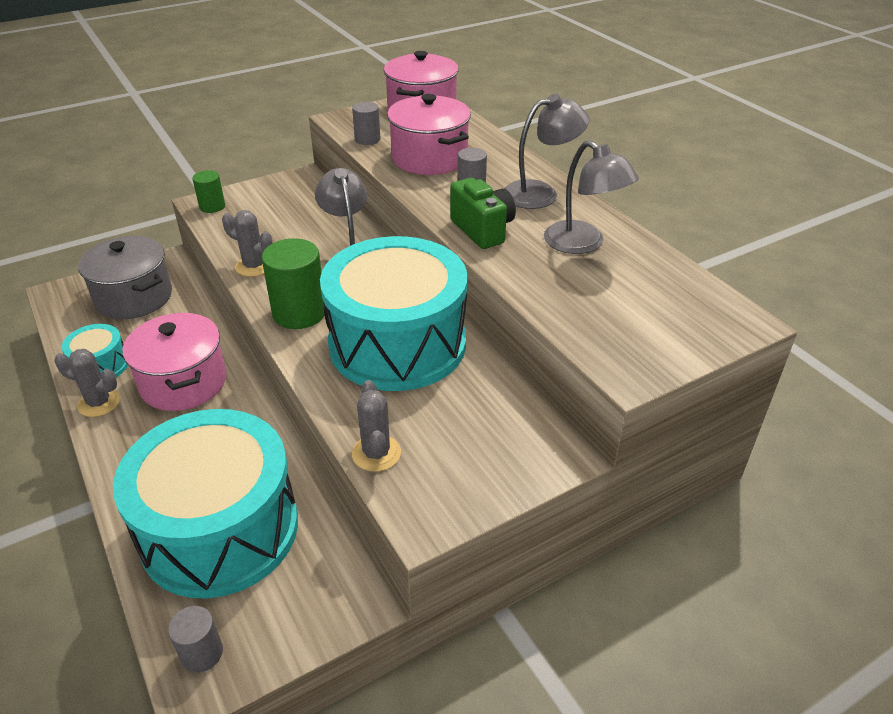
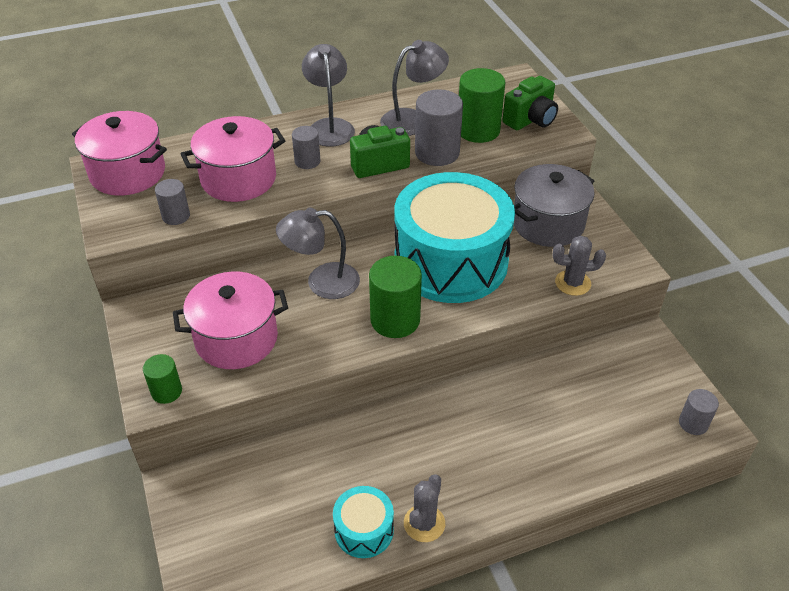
camera: 80 degrees left, 5 degrees up
grey pot [78,236,172,319] -> grey pot moved to [514,164,594,247]
turquoise drum [113,409,298,599] -> none
pink pot [122,313,226,411] -> pink pot moved to [173,272,288,369]
grey cactus [222,210,272,277] -> none
none -> grey cylinder [415,89,463,166]
none -> green cylinder [459,68,505,143]
none -> green camera [502,76,558,130]

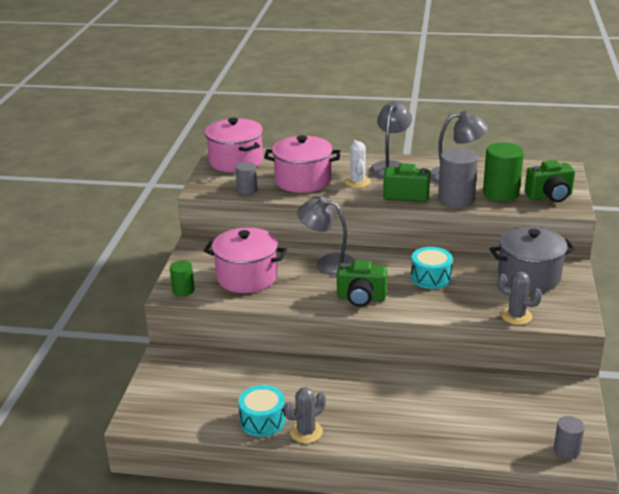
camera: 30 degrees right, 15 degrees down
grey cylinder [292,126,320,169] -> white cactus [345,140,371,188]
green cylinder [369,256,422,338] -> green camera [337,260,387,307]
turquoise drum [394,172,515,303] -> turquoise drum [411,247,453,289], size x0.43

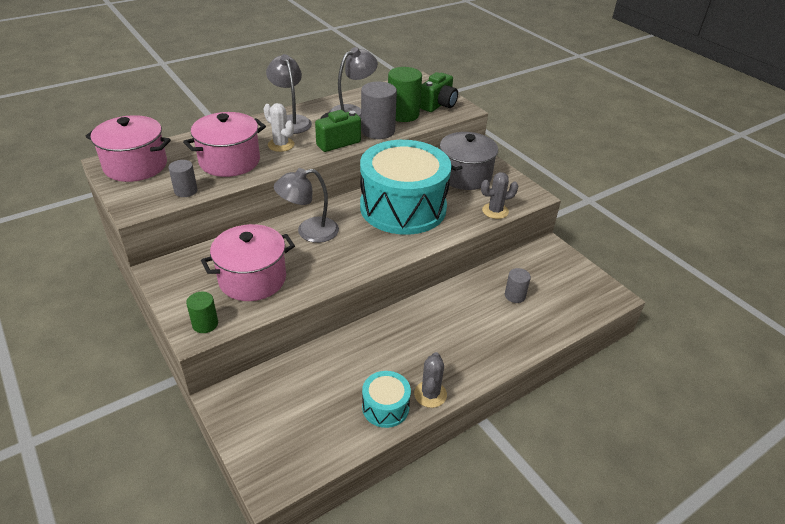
camera: 45 degrees left, 10 degrees up
green camera [337,260,387,307] -> none
turquoise drum [411,247,453,289] -> turquoise drum [360,140,451,235], size x2.32
grey cylinder [554,416,585,459] -> grey cylinder moved to [505,268,531,303]

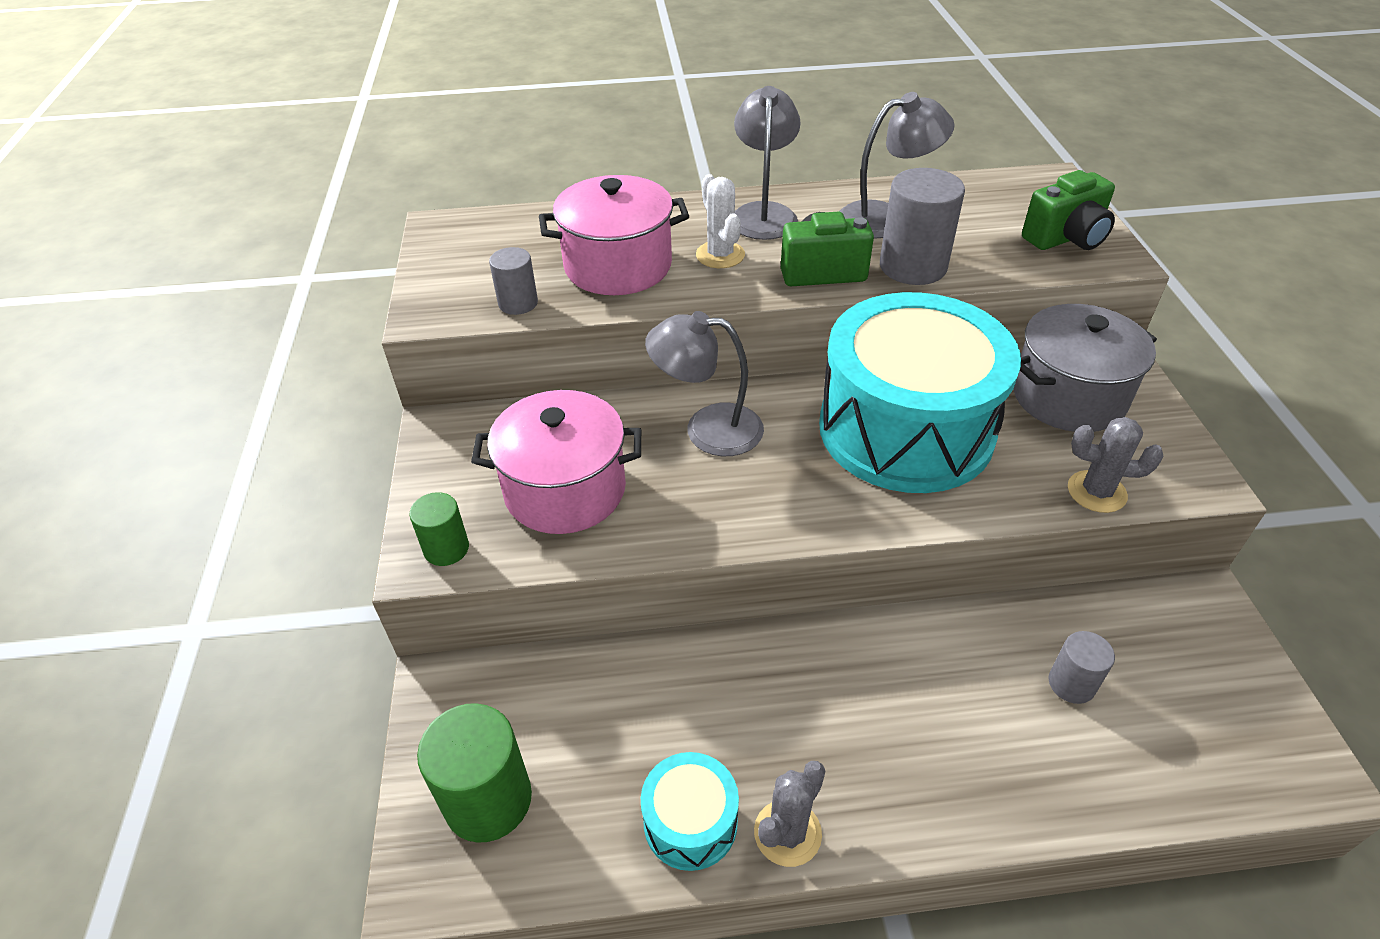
camera: 30 degrees right, 5 degrees up
pink pot [85,115,171,182] -> none
green cylinder [388,67,422,122] -> green cylinder moved to [417,703,532,843]

